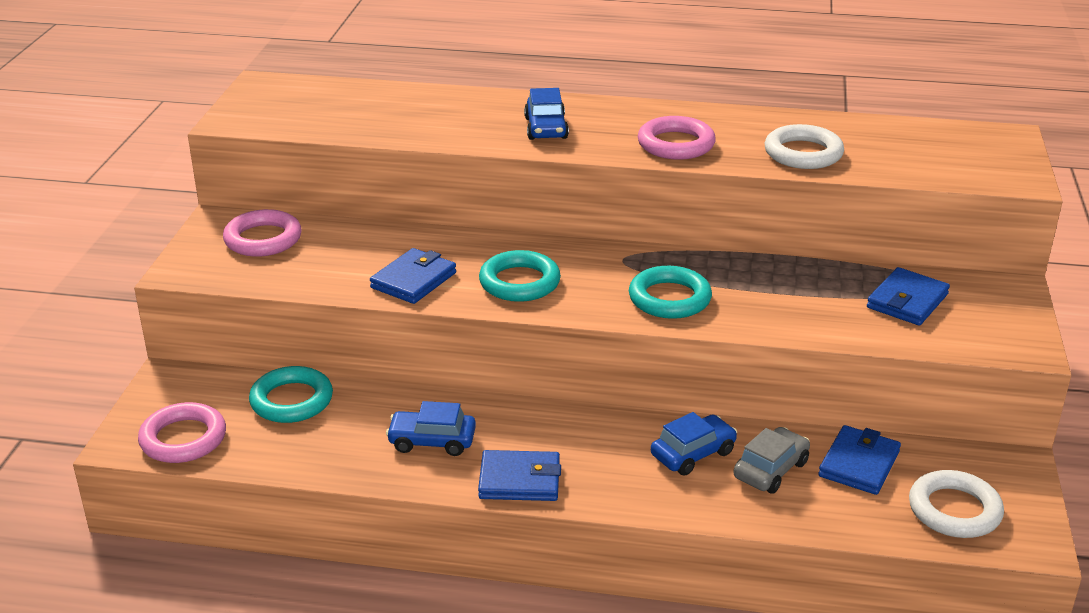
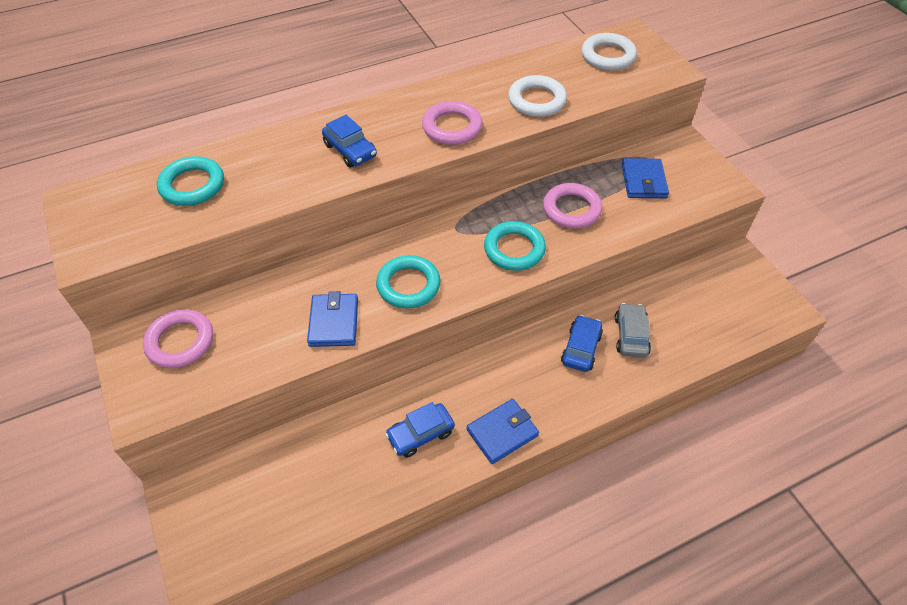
camera: 35 degrees left, 20 degrees up
pink ring [138,402,226,463] -> pink ring moved to [543,183,602,228]
turquoise ring [249,366,333,423] -> turquoise ring moved to [157,156,224,206]
blue wallet [818,425,901,495] -> none
white ring [909,470,1004,538] -> white ring moved to [582,33,637,70]

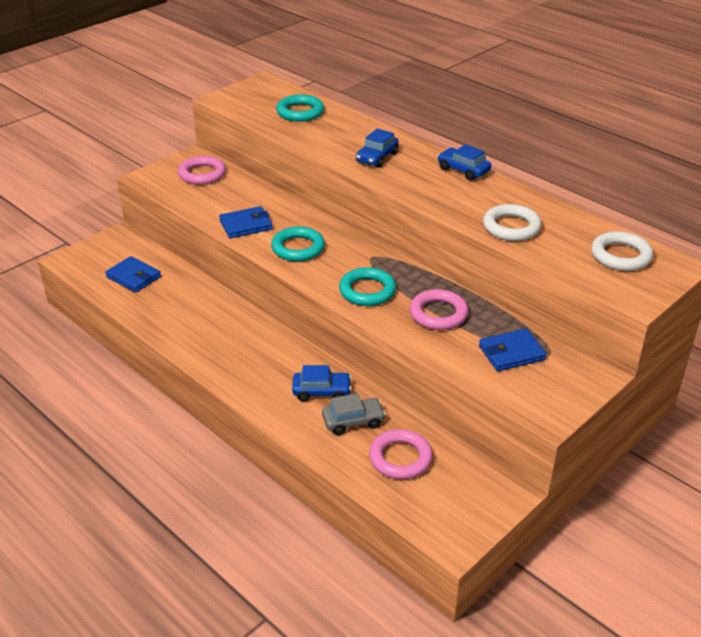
camera: 70 degrees right, 15 degrees down
blue car [385,402,455,458] -> blue car moved to [437,144,491,181]
pink ring [422,101,483,145] -> pink ring moved to [369,429,433,479]
blue wallet [467,399,539,464] -> blue wallet moved to [105,256,161,292]

